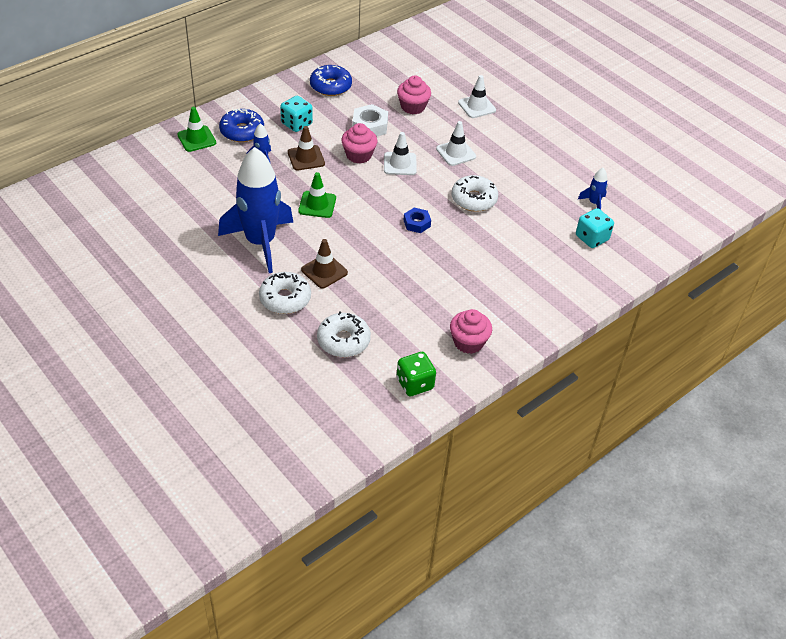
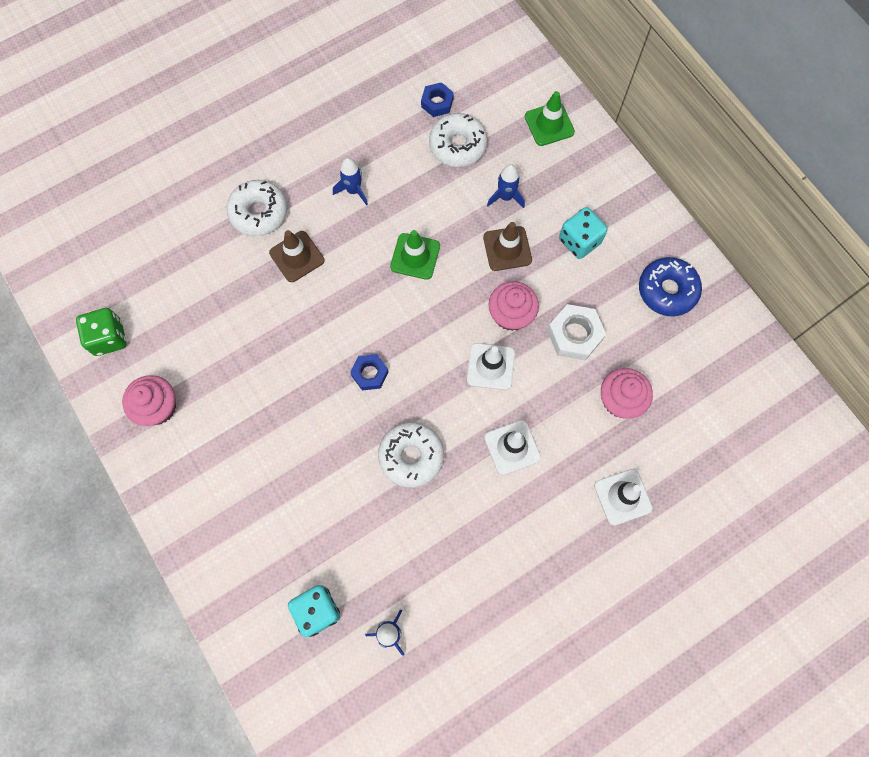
camera: 100 degrees right, 25 degrees up
blue rocket [218,147,293,273] -> blue rocket [333,158,368,206], size x0.40
blue donut [219,108,264,142] -> none
white donut [317,312,371,357] -> white donut moved to [429,113,487,167]
none -> blue nut [421,82,454,117]

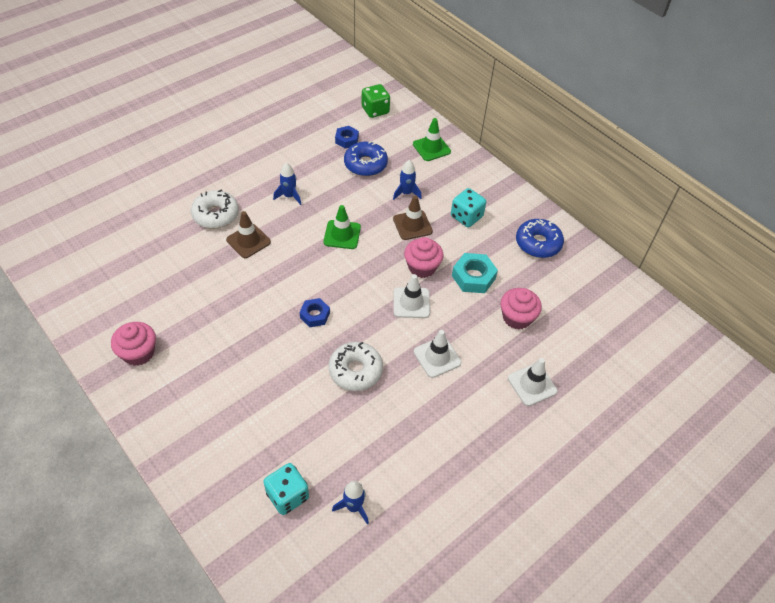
camera: 10 degrees left, 20 degrees down
green dice [76,308,127,356] -> green dice moved to [362,84,390,118]
white donut [429,113,487,167] -> blue donut [344,141,388,176]
white nut [547,304,606,361] -> turquoise nut [452,253,498,293]

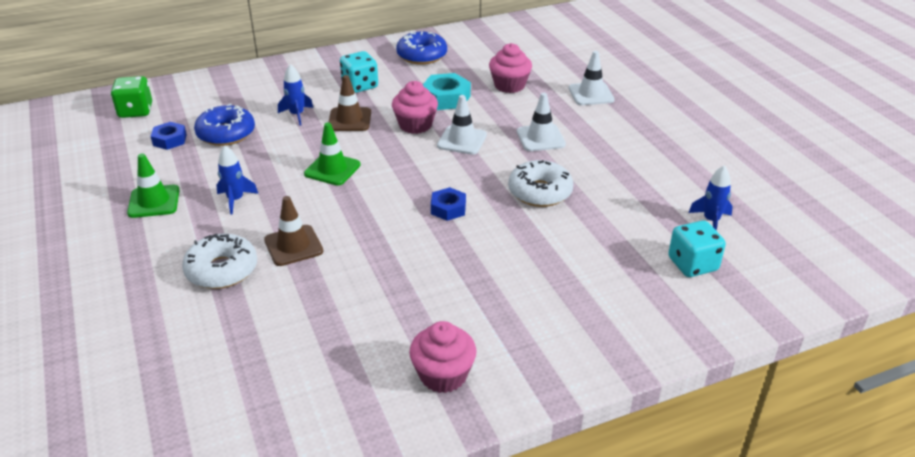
camera: 70 degrees left, 15 degrees down
green traffic cone [413,118,451,161] -> green traffic cone moved to [127,154,179,218]

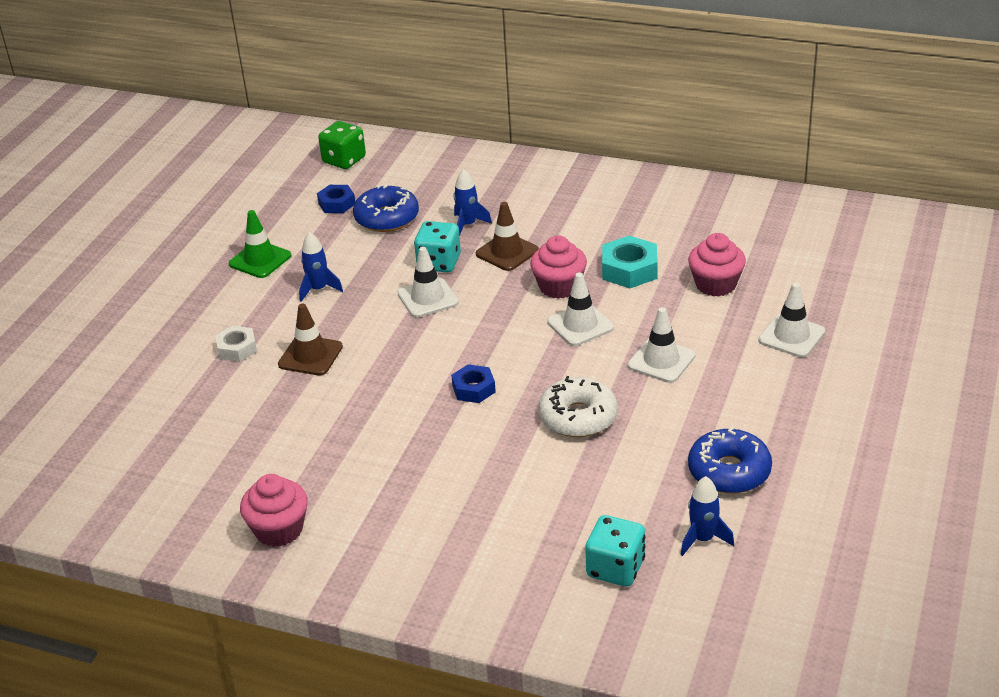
camera: 45 degrees right, 0 degrees up
white donut [182,233,257,289] -> white nut [215,326,257,362]
green traffic cone [304,123,360,186] -> white traffic cone [398,247,459,318]
turquoise dice [340,51,378,93] -> turquoise dice moved to [414,221,461,272]
blue donut [396,31,447,65] -> blue donut moved to [688,426,772,493]

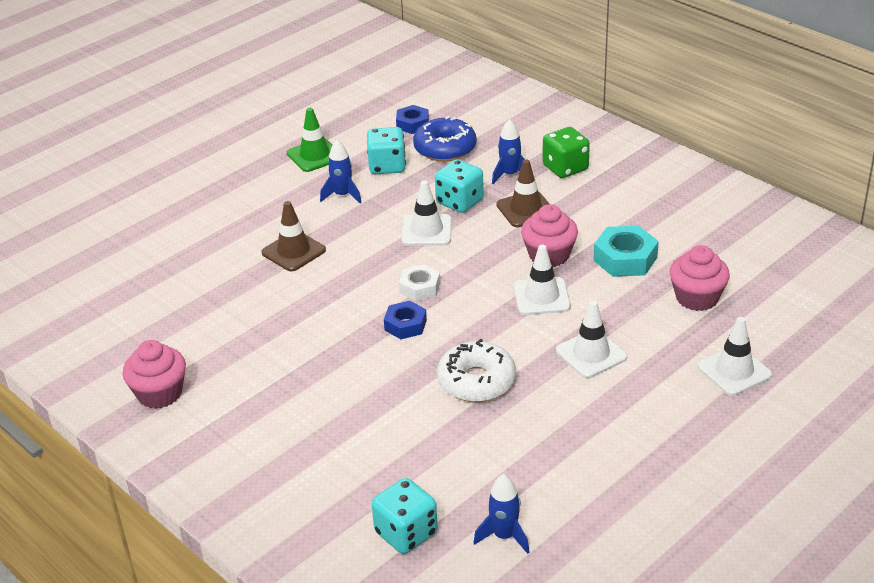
camera: 25 degrees right, 0 degrees up
white nut [215,326,257,362] -> white nut moved to [399,264,440,301]
green dice [318,121,366,169] -> green dice moved to [542,127,590,178]
blue donut [688,426,772,493] -> none
none -> turquoise dice [367,127,406,174]

